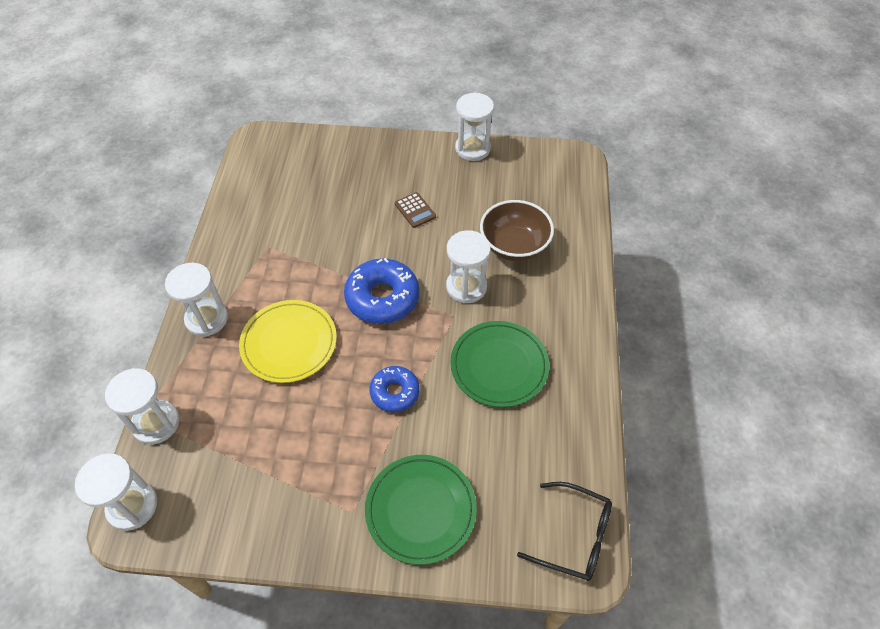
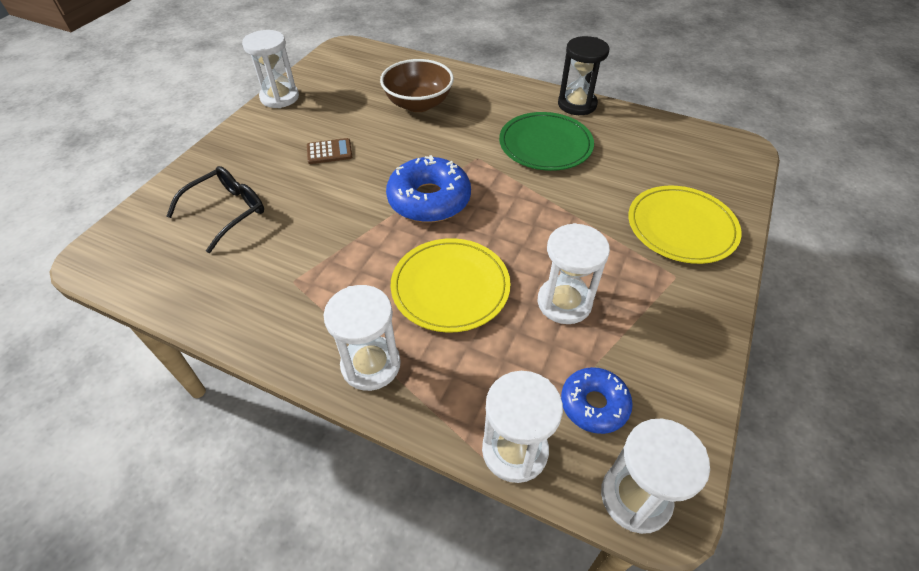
camera: 70 degrees left, 5 degrees down
green plate [365,455,477,565] -> yellow plate [628,186,742,264]
blue donut [370,366,420,412] -> blue donut moved to [561,367,633,434]
white hourglass [446,230,491,303] -> white hourglass moved to [538,223,610,324]
black glasses [517,482,612,581] -> black glasses moved to [166,166,264,253]
none -> black hourglass [558,36,609,115]

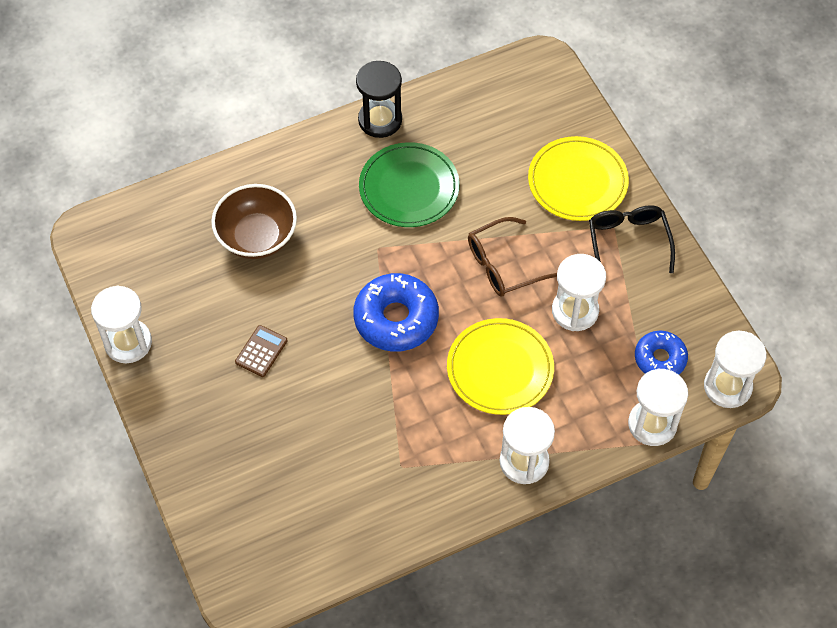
camera: 50 degrees left, 10 degrees up
black glasses [166,166,264,253] -> black glasses moved to [589,205,675,273]
none -> brown glasses [468,217,557,296]

